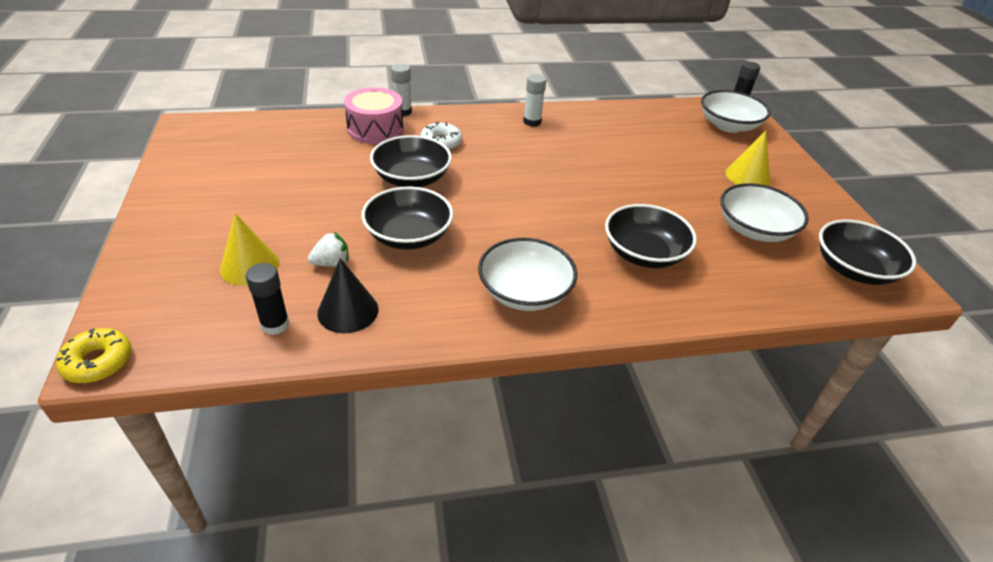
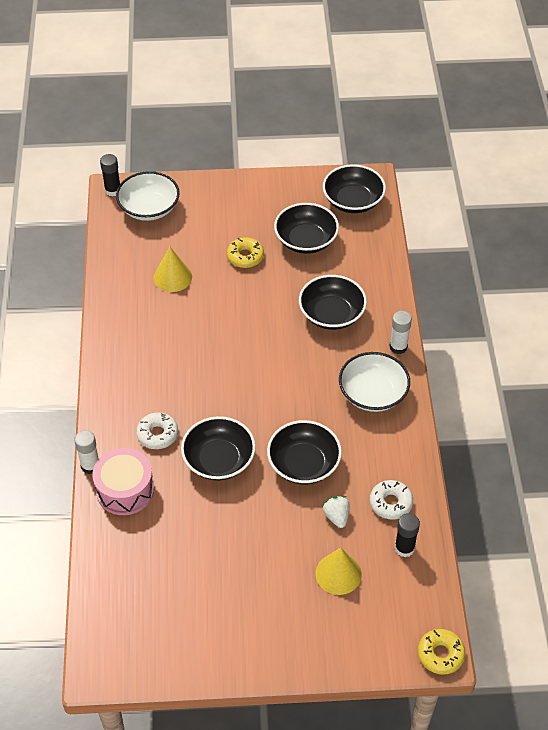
camera: 80 degrees left, 10 degrees up
black cone [317,258,378,333] -> white donut [370,480,413,520]
white glue stick [523,74,546,127] -> white glue stick moved to [390,311,412,354]
white bowl [720,183,809,242] -> black bowl [274,203,339,254]
yellow cone [726,131,770,186] -> yellow cone moved to [153,247,192,292]
none -> yellow donut [227,237,264,268]

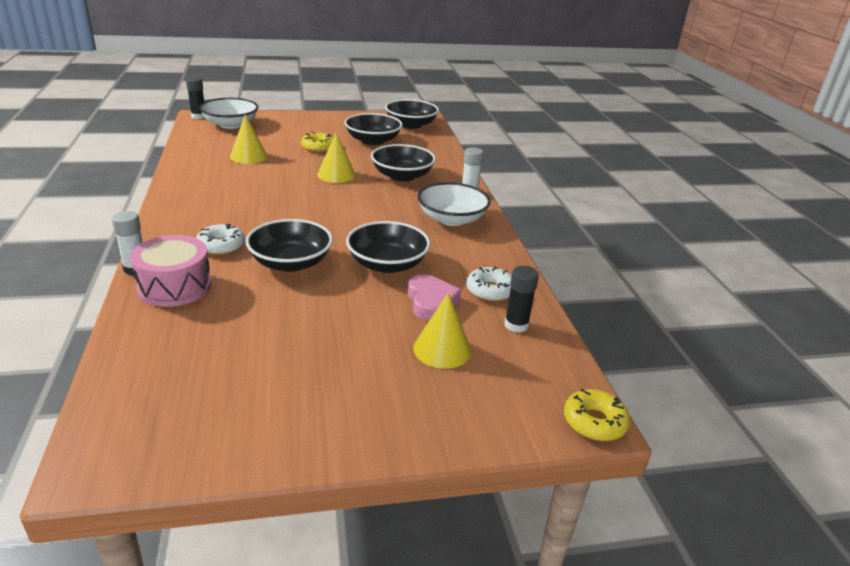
camera: 10 degrees left, 20 degrees down
white strawberry [322,496,350,528] -> pink heart [408,274,461,321]
none -> yellow cone [317,132,356,183]

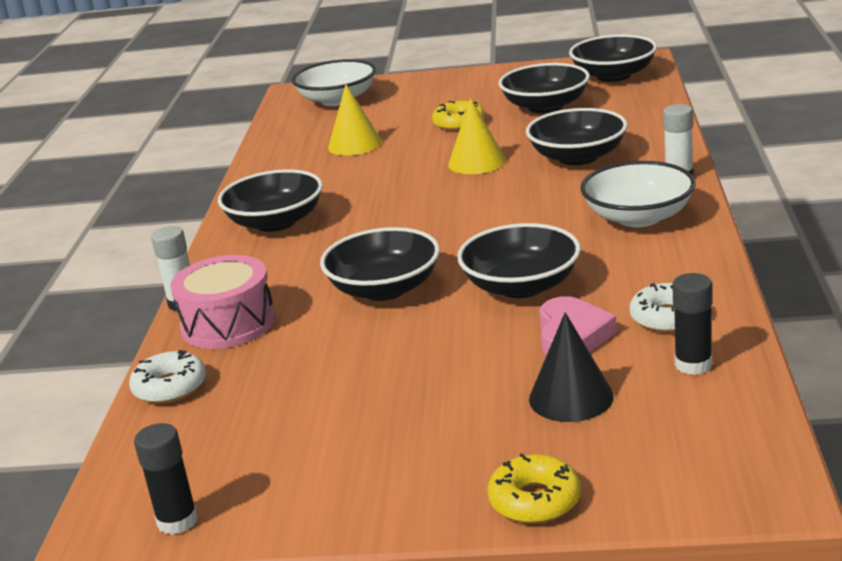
camera: 20 degrees right, 5 degrees down
black glue stick [186,77,205,119] -> black glue stick moved to [134,423,198,535]
white donut [196,224,245,255] -> white donut moved to [129,350,206,404]
yellow cone [413,293,471,369] -> black cone [529,312,614,422]
yellow donut [564,389,630,441] -> yellow donut moved to [487,453,581,524]
none -> black bowl [218,169,323,232]

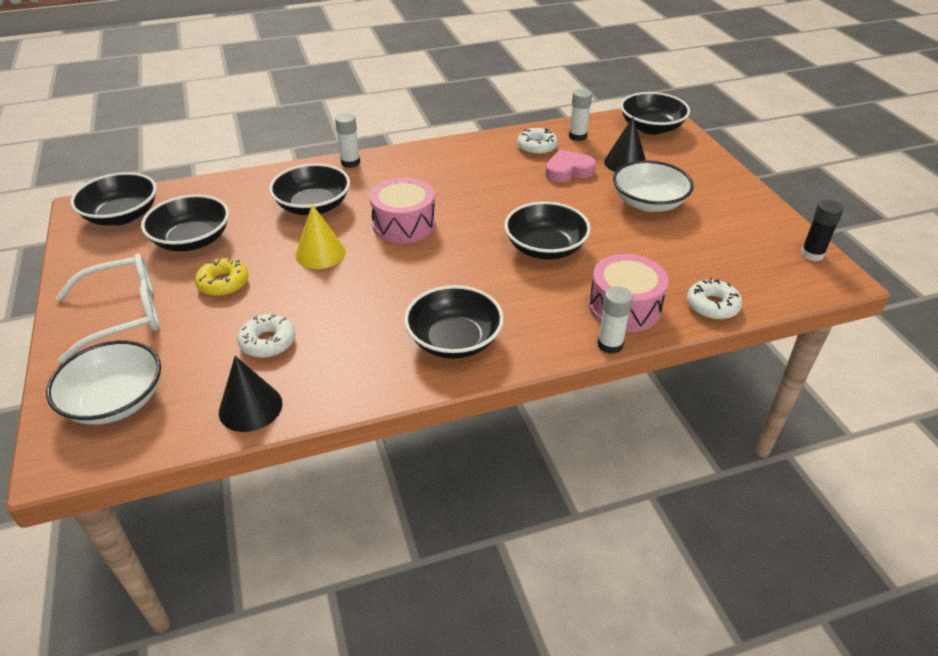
camera: 115 degrees left, 15 degrees up
yellow cone [328,84,382,156] -> white donut [237,314,295,358]
black bowl [457,223,581,298] -> black bowl moved to [620,92,690,135]
yellow donut [487,453,581,524] -> none
white bowl [580,161,696,227] -> white bowl moved to [613,160,694,212]
black glue stick [672,273,713,375] -> white glue stick [569,89,592,141]
none -> white glasses [56,253,159,363]
none -> black cone [219,356,282,432]
none -> pink drum [370,177,435,244]

